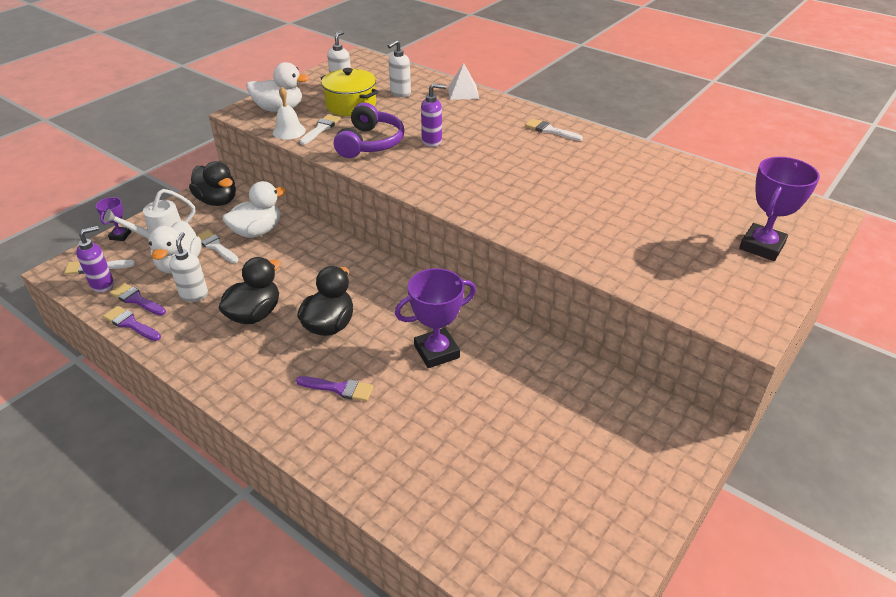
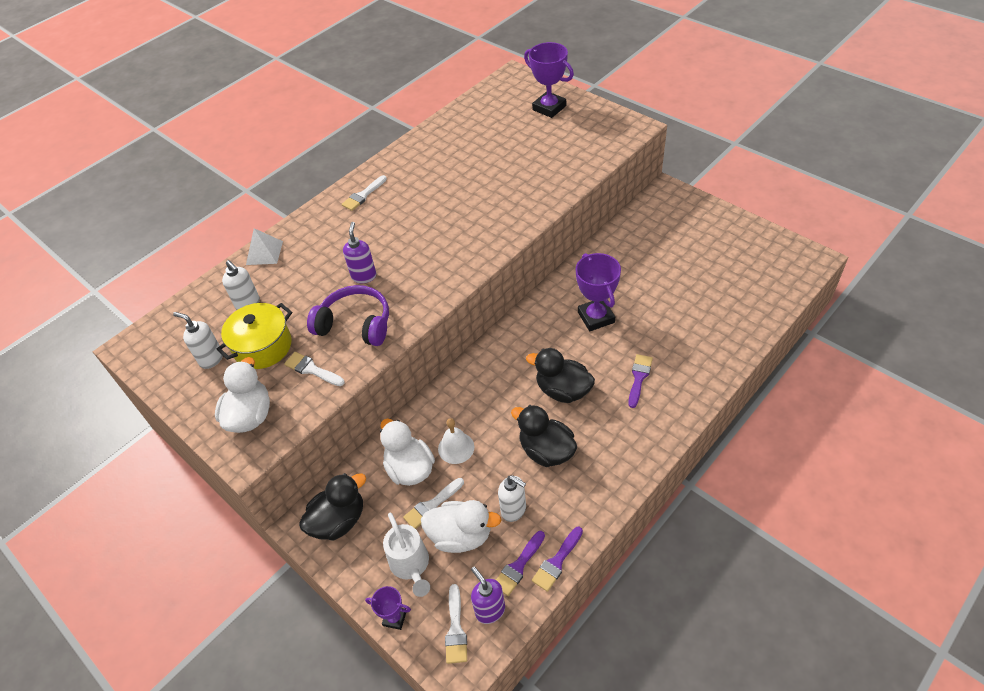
camera: 80 degrees left, 10 degrees up
white soap dispenser [169,232,208,302] -> white soap dispenser turned 150 degrees counterclockwise [498,475,526,522]
white bell [273,87,306,140] -> white bell moved to [438,418,474,464]

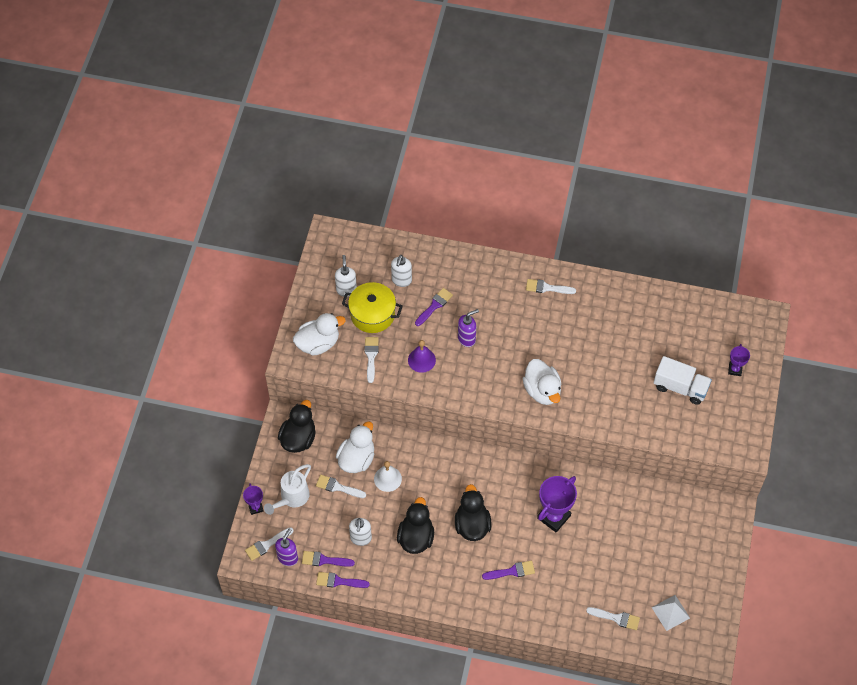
camera: 55 degrees right, 10 degrees up
white pyramid [246,228,283,265] -> white pyramid moved to [651,595,690,631]
black duck [299,473,366,540] -> black duck turned 90 degrees counterclockwise [278,400,316,453]
purple headphones [307,285,389,346] -> purple bell [408,340,436,373]
white duck [421,500,501,553] -> white duck moved to [523,359,561,405]
purple trophy [524,42,574,118] -> purple trophy [728,344,750,376], size x0.54
none -> purple brush [415,288,453,326]
none -> white brush [586,607,640,630]
none -> white truck [654,356,712,405]

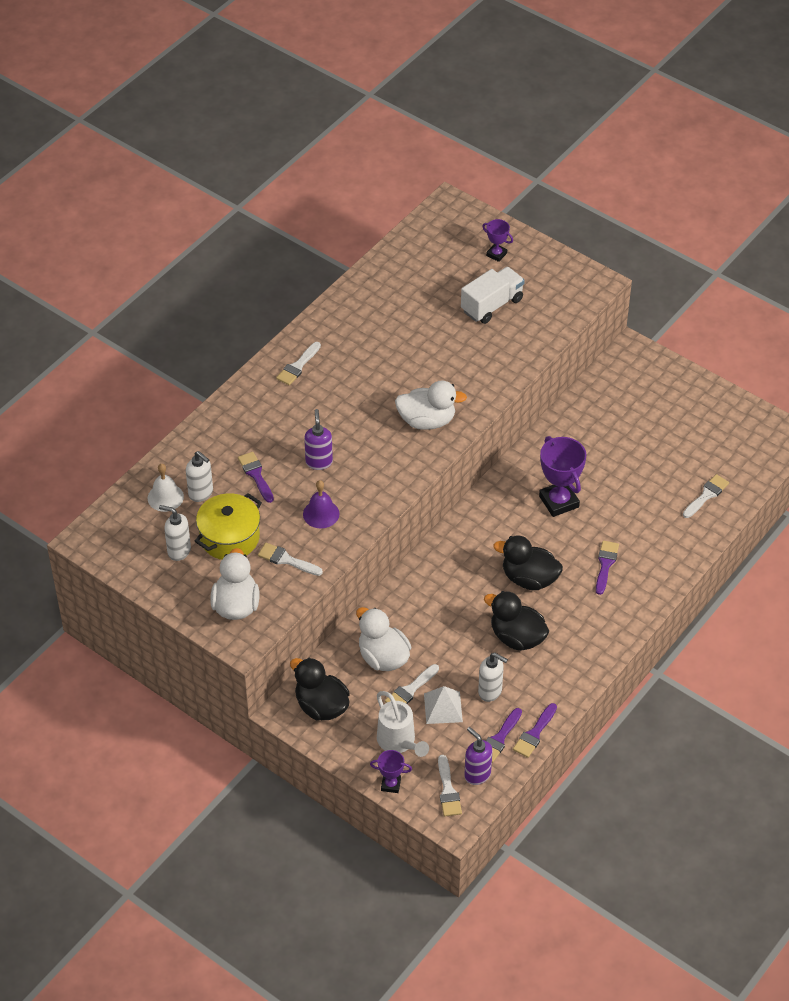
camera: 65 degrees left, 10 degrees down
white bell [374,461,402,492] -> white bell moved to [148,464,184,512]
white pyramid [651,595,690,631] -> white pyramid moved to [424,686,463,724]

